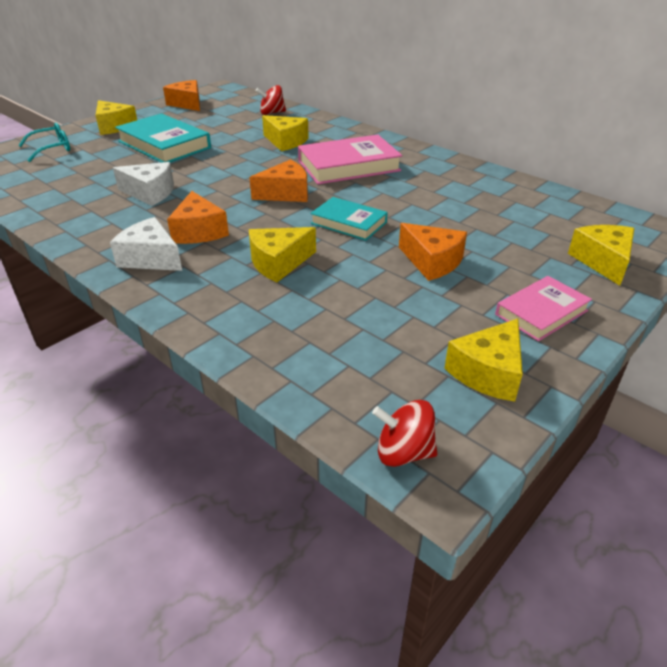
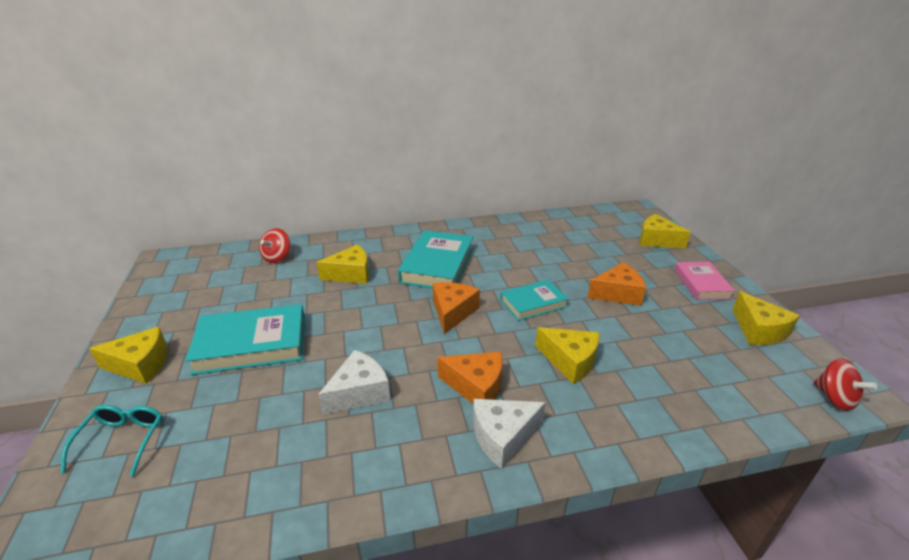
camera: 55 degrees left, 5 degrees down
orange cheese [163,80,200,111] -> none
yellow cheese [249,227,316,282] -> yellow cheese turned 60 degrees counterclockwise [535,327,599,384]
pink book [298,135,402,185] -> turquoise book [398,230,473,288]
red spinning top [372,400,437,467] -> red spinning top turned 75 degrees counterclockwise [814,358,877,411]

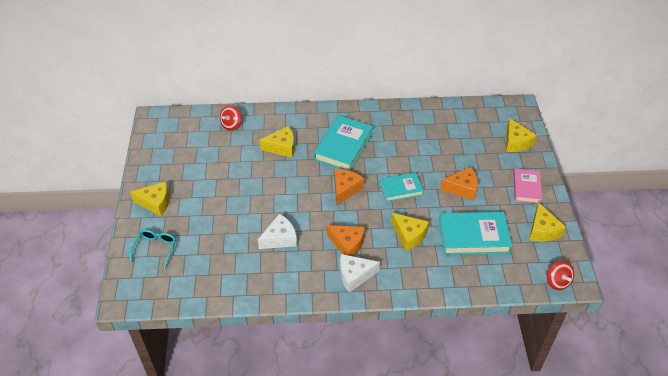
camera: 10 degrees right, 15 degrees up
turquoise book [185,304,305,375] -> turquoise book moved to [439,212,512,255]
yellow cheese [640,214,691,248] -> yellow cheese turned 150 degrees counterclockwise [506,118,537,152]

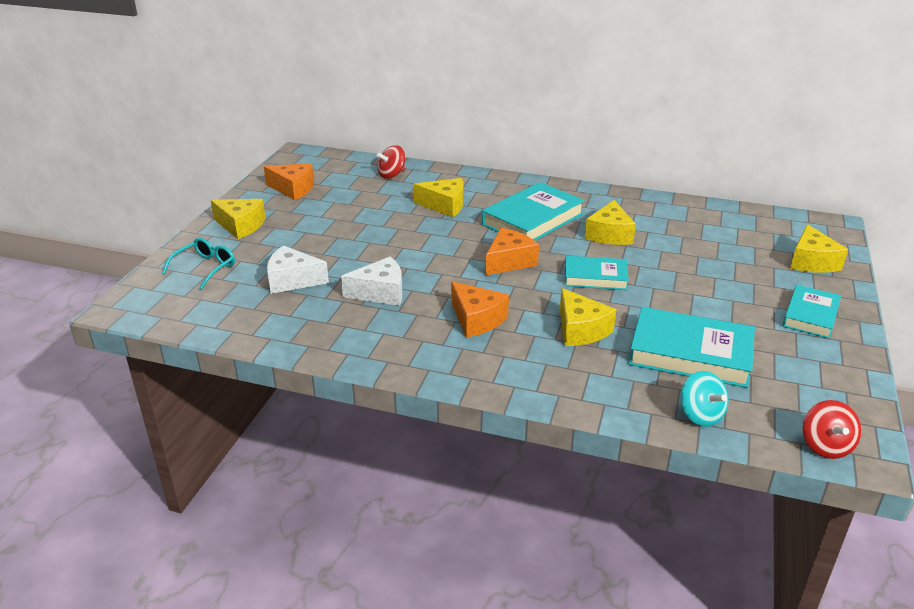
camera: 20 degrees right, 15 degrees down
white cheese [340,254,380,293] -> white cheese moved to [267,245,329,294]
orange cheese [440,167,478,201] -> orange cheese moved to [264,163,314,200]
pink book [514,169,542,204] -> turquoise book [783,285,841,339]
yellow cheese [529,203,566,242] -> yellow cheese moved to [585,200,636,245]
none -> turquoise spinning top [681,371,729,427]

